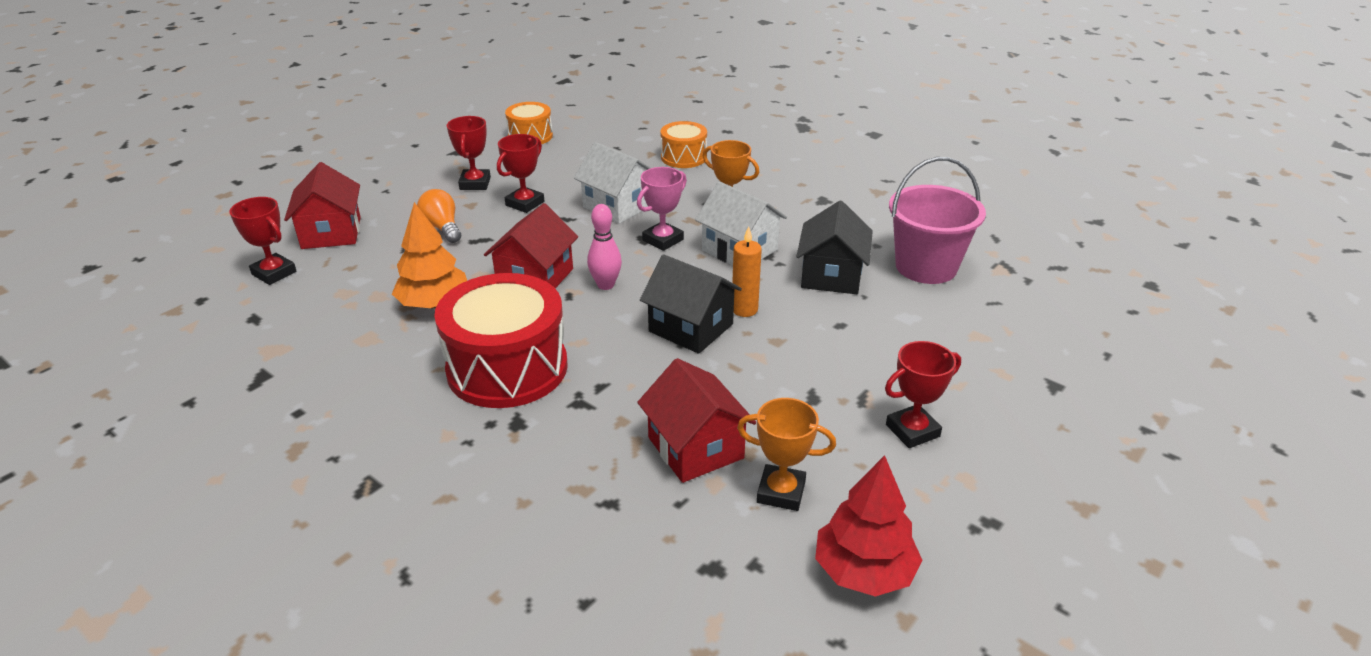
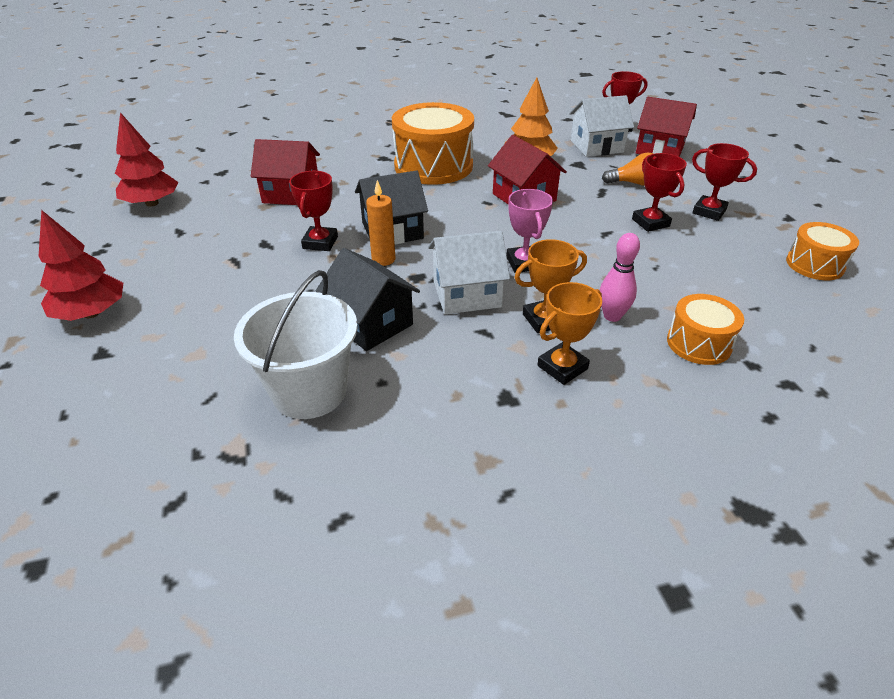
camera: 125 degrees right, 5 degrees up
red drum [434,273,568,408] -> orange drum [392,102,474,185]
white house [574,142,651,224] -> white house moved to [570,95,634,157]
pink bowling pin [587,204,622,290] -> pink bowling pin moved to [599,233,640,322]
orange trophy [737,398,836,511] -> orange trophy moved to [537,282,602,385]
red trophy [885,341,961,448] -> red trophy moved to [289,171,338,251]
pink bucket [889,157,986,284] -> white bucket [234,270,358,419]
none -> red tree [39,210,123,321]

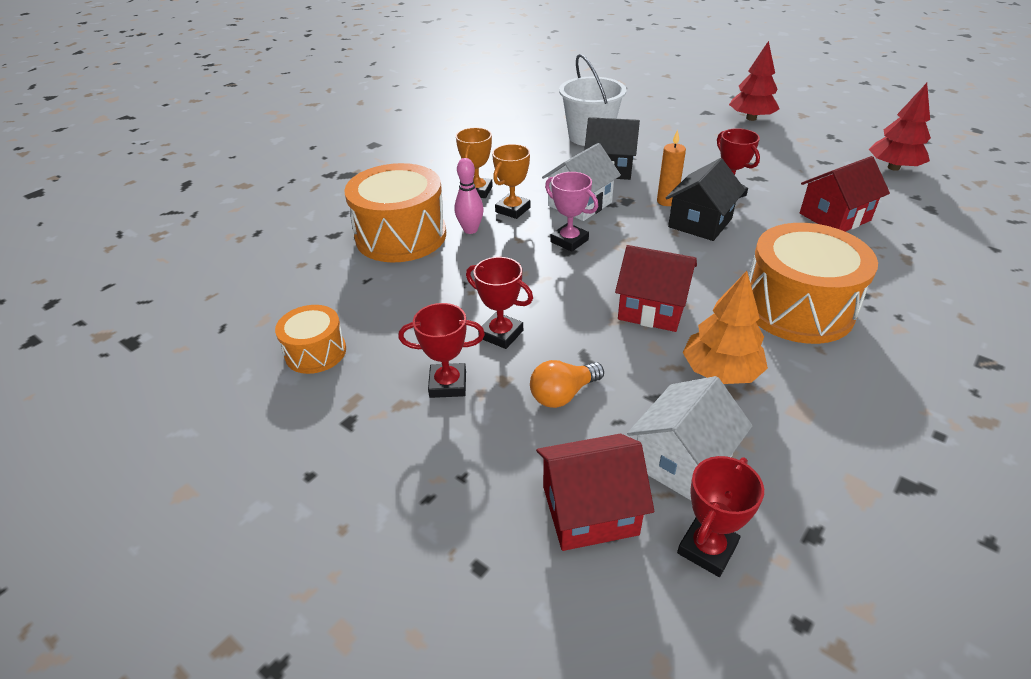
camera: 145 degrees right, 0 degrees up
orange drum [667,294,744,365] -> orange drum [344,163,446,262], size x1.86

